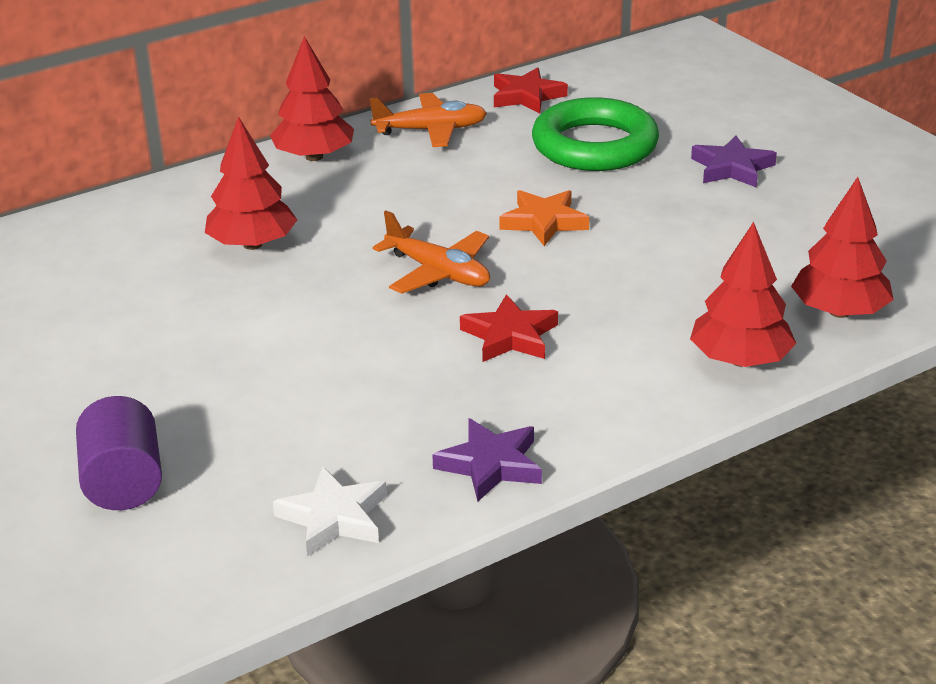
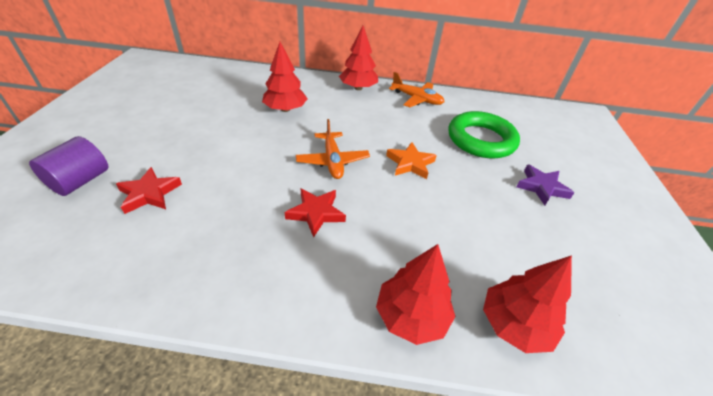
camera: 35 degrees right, 10 degrees up
white star [273,466,387,556] -> none
purple star [432,418,542,501] -> none
red star [494,67,568,113] -> red star moved to [116,167,182,214]

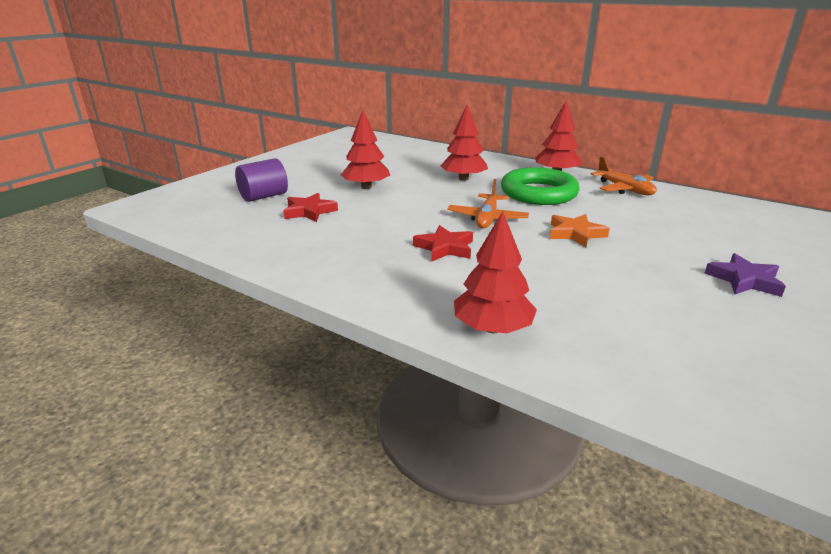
camera: 30 degrees right, 15 degrees down
green ring [448,111,520,158] -> green ring moved to [501,167,580,205]
red tree [483,255,572,353] -> red tree moved to [341,110,390,189]

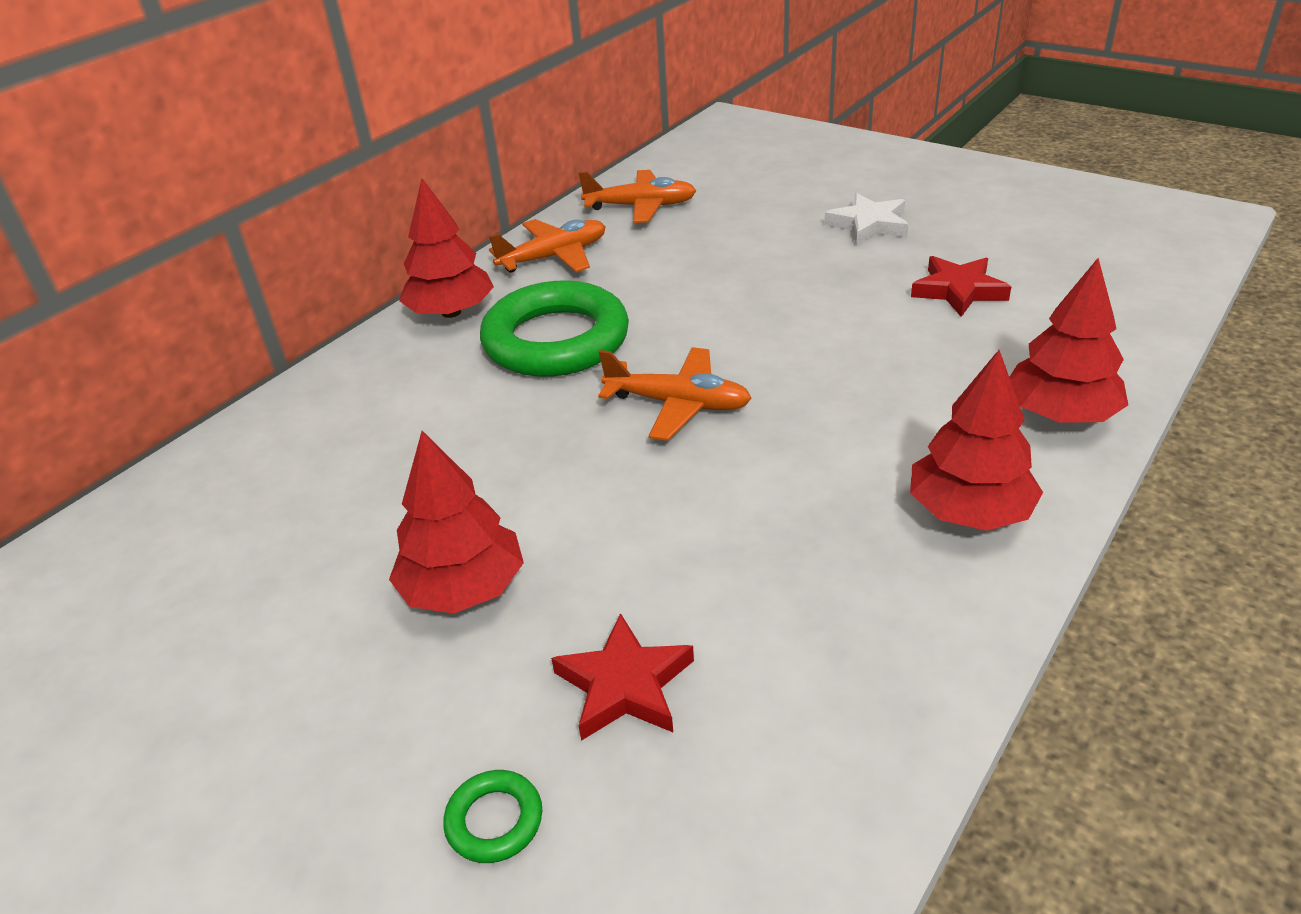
camera: 85 degrees left, 10 degrees up
purple cylinder [235,158,288,202] -> green ring [443,770,542,863]
red star [413,225,473,262] -> red star moved to [911,256,1011,317]
red tree [440,104,488,181] -> red tree moved to [910,350,1043,531]
orange star [550,214,610,247] -> none
purple star [705,253,786,297] -> white star [824,193,909,245]
none -> orange plane [578,170,696,223]

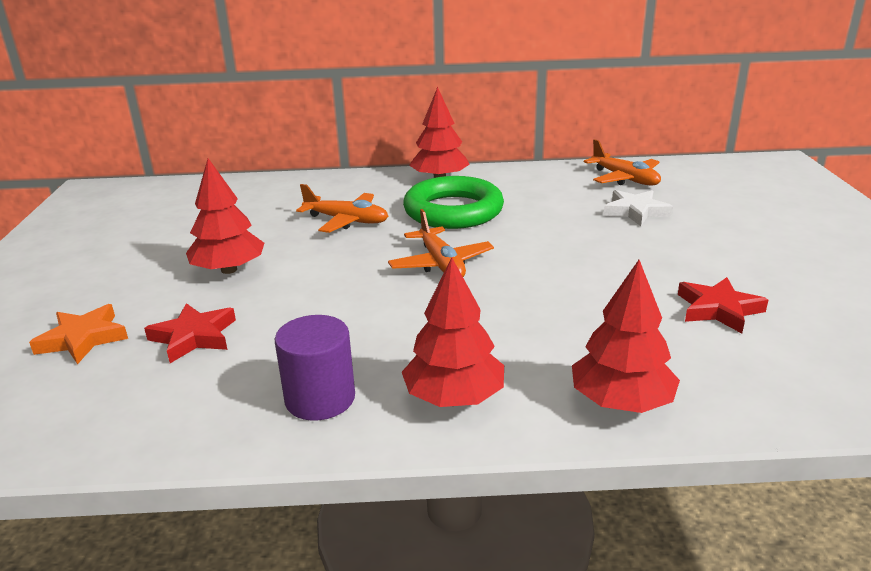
camera: 50 degrees right, 10 degrees down
green ring [443,770,542,863] -> orange star [29,304,128,364]
orange plane [489,219,606,272] -> orange plane moved to [296,184,388,233]
white star [824,193,909,245] -> white star moved to [603,190,673,226]
none -> purple cylinder [274,315,355,421]

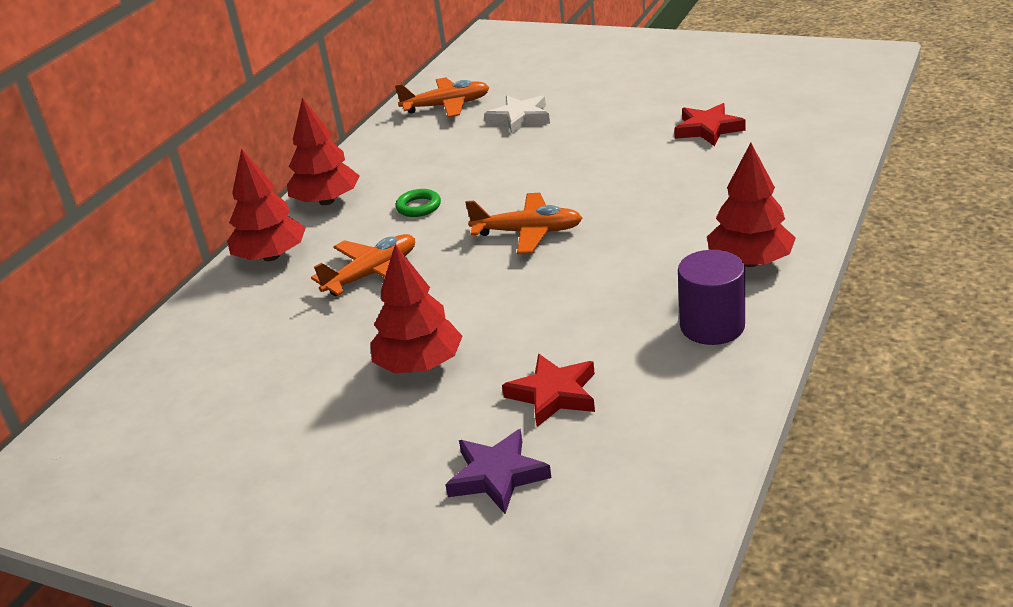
camera: 60 degrees left, 5 degrees up
orange star [29,304,128,364] -> purple star [445,429,551,514]
green ring [403,176,504,229] -> green ring [395,189,441,217], size x0.40
red tree [572,260,680,413] -> red tree moved to [227,148,306,261]

